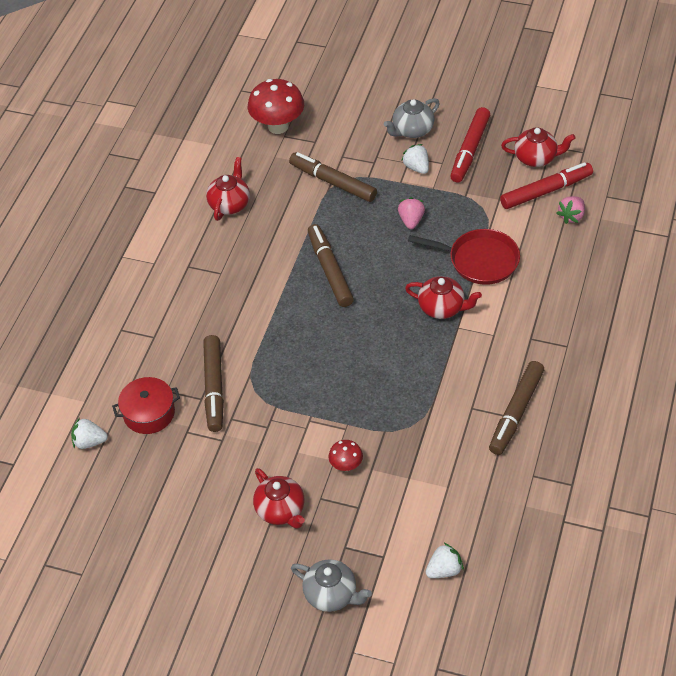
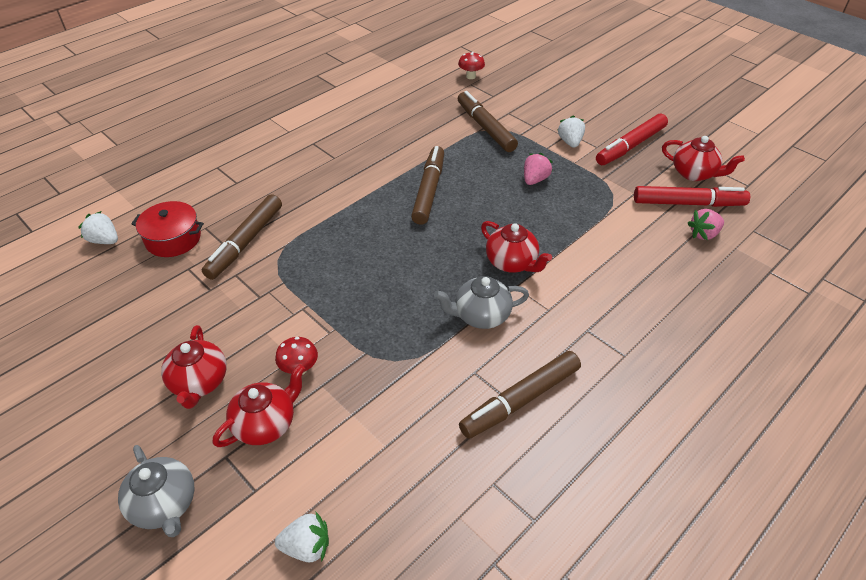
camera: 25 degrees right, 5 degrees down
red teapot [206,157,250,221] -> red teapot moved to [212,364,305,447]
red mushroom [248,79,304,134] -> red mushroom [458,52,485,79], size x0.50
grey teapot [384,98,440,138] -> grey teapot moved to [434,276,529,329]
red pan [408,229,520,285] -> none

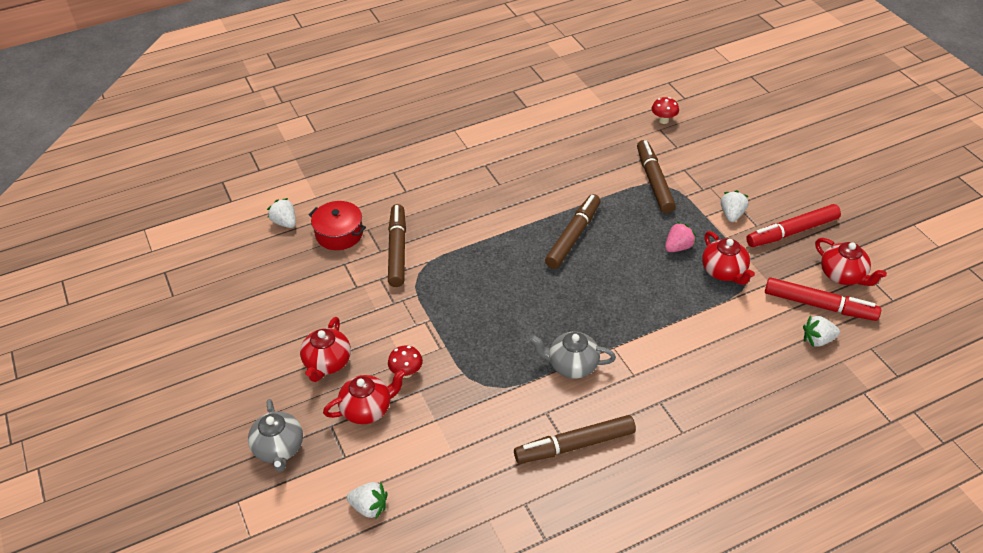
camera: 20 degrees right, 0 degrees up
brown marker [202,194,282,280] -> brown marker turned 135 degrees clockwise [388,204,406,287]
red teapot [481,221,552,273] -> red teapot moved to [702,231,755,285]
pink strawberry [687,209,724,240] -> white strawberry [803,315,840,347]

